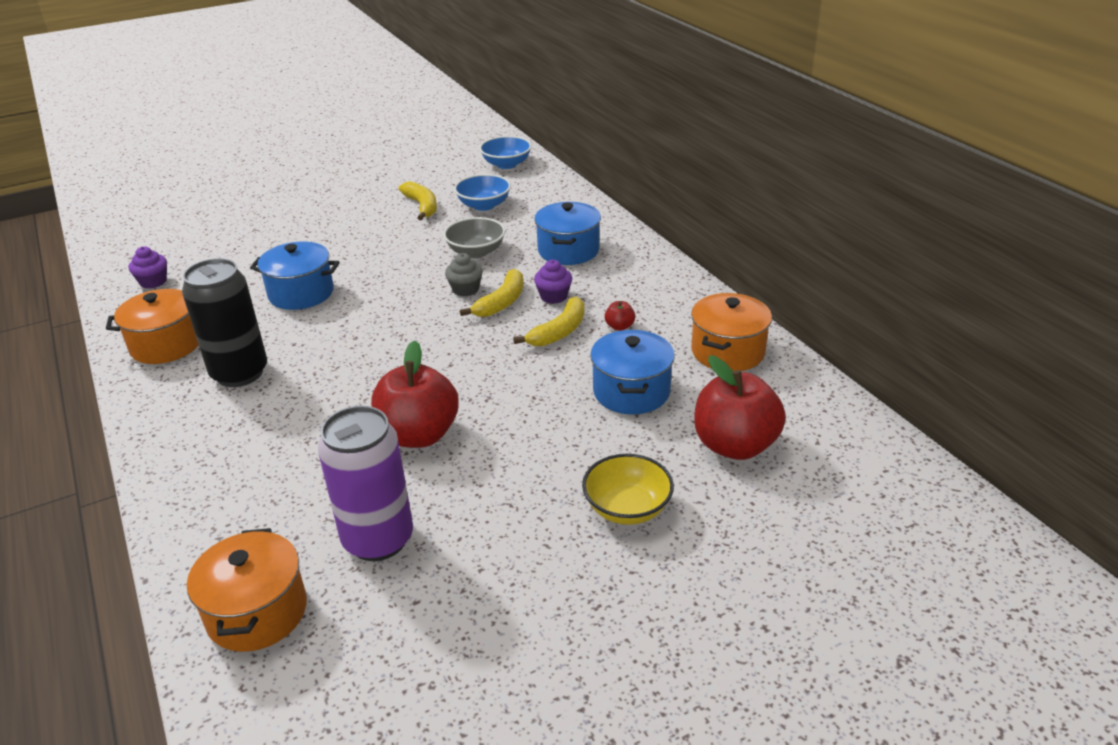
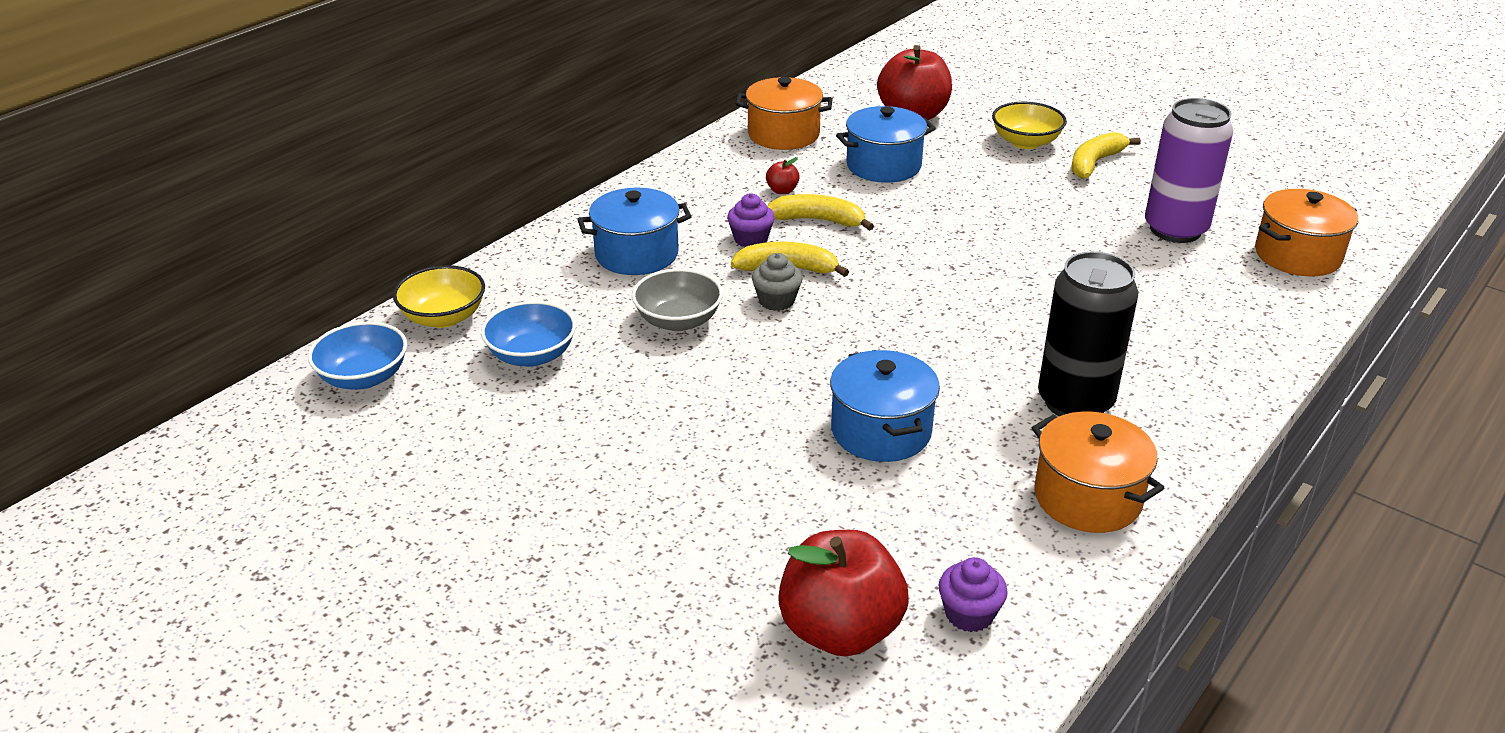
camera: 115 degrees left, 0 degrees up
red apple [371,340,459,448] -> red apple moved to [778,530,909,656]
yellow banana [398,181,437,220] -> yellow banana moved to [1071,132,1141,179]
none -> yellow bowl [393,265,485,328]

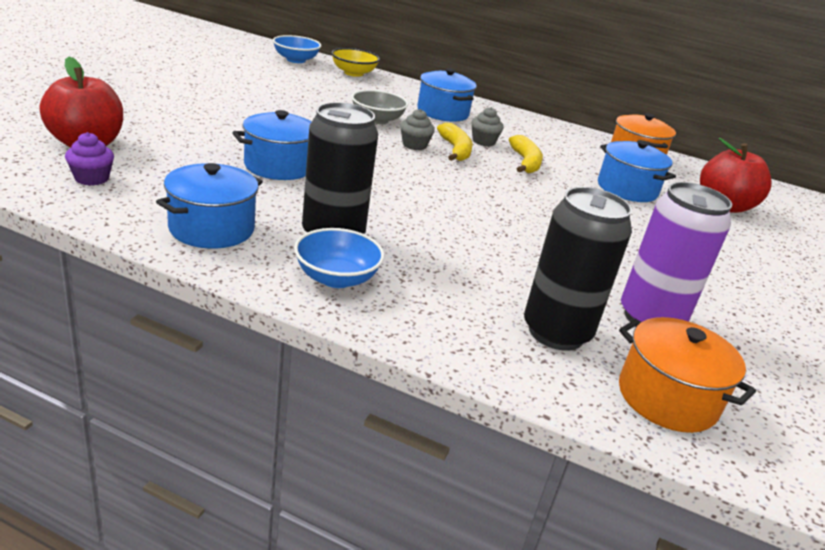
camera: 70 degrees right, 5 degrees down
blue bowl [481,301,576,367] -> blue bowl moved to [294,228,385,288]
purple cupcake [727,193,775,247] -> grey cupcake [471,107,504,146]
red apple [766,157,800,194] -> none
yellow bowl [992,102,1067,149] -> none
orange pot [1032,411,1164,533] -> blue pot [156,163,263,249]
yellow banana [1071,132,1141,179] -> none
none -> black can [524,187,632,351]

